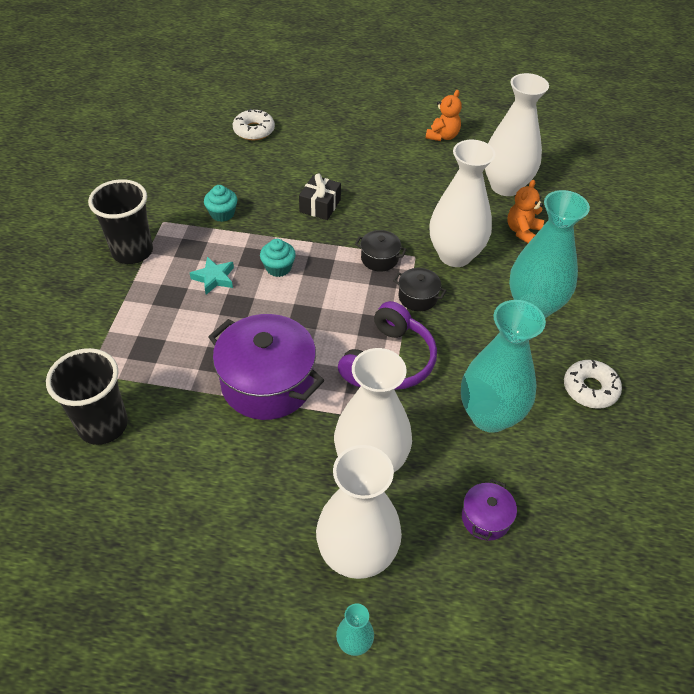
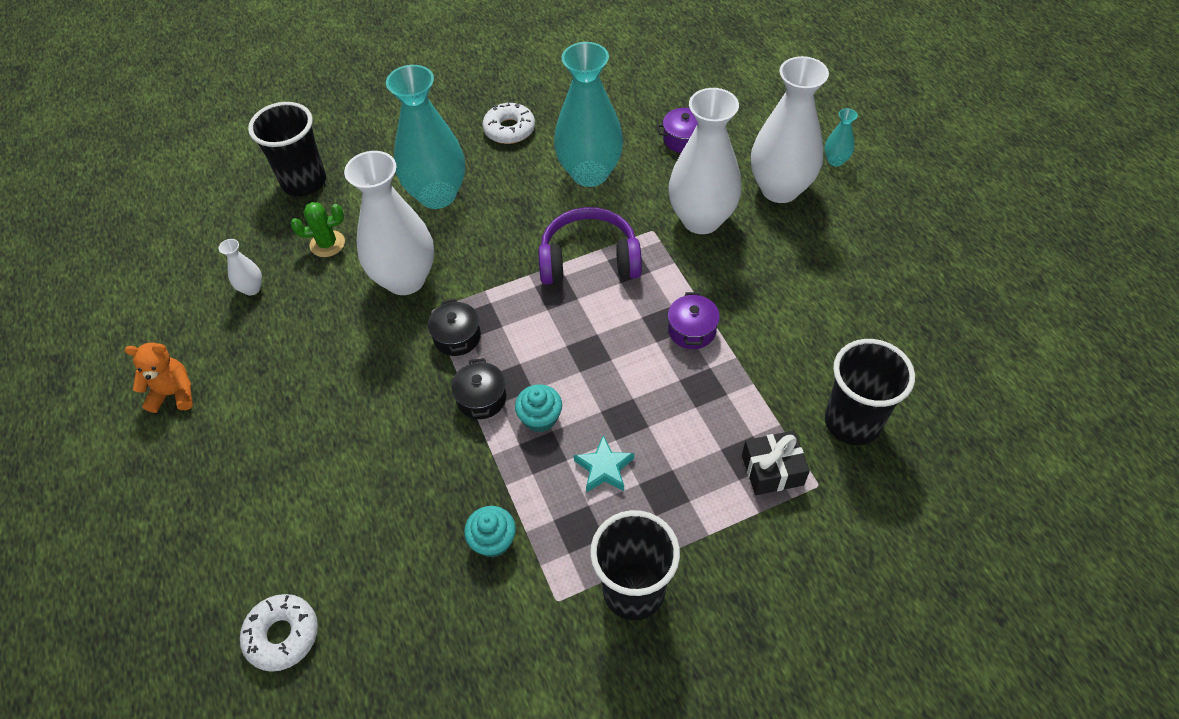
camera: 120 degrees left, 5 degrees up
purple pot [208,314,324,420] -> purple pot [668,292,720,349], size x0.47
black gift [299,174,341,220] -> black gift moved to [742,431,810,495]
black pot [393,268,447,311] -> black pot moved to [451,358,506,419]
white vase [485,73,549,196] -> white vase [218,239,262,296], size x0.42
orange teddy bear [508,180,544,243] -> green cactus [291,202,345,257]
none -> black cup [248,102,326,196]

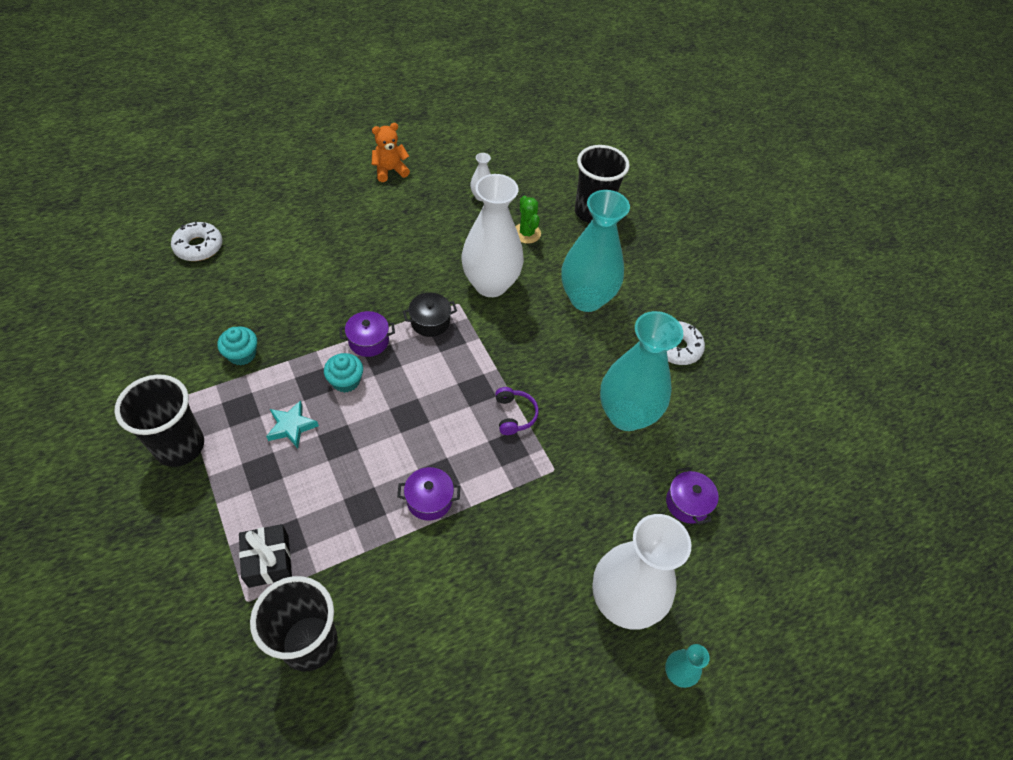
camera: 80 degrees right, 0 degrees up
orange teddy bear [125,342,193,413] -> orange teddy bear turned 105 degrees counterclockwise [372,123,410,182]
black pot [451,358,506,419] -> purple pot [339,311,395,357]
purple headphones [538,207,642,285] -> purple headphones [495,387,539,435], size x0.51
white vase [669,88,742,234] -> none

